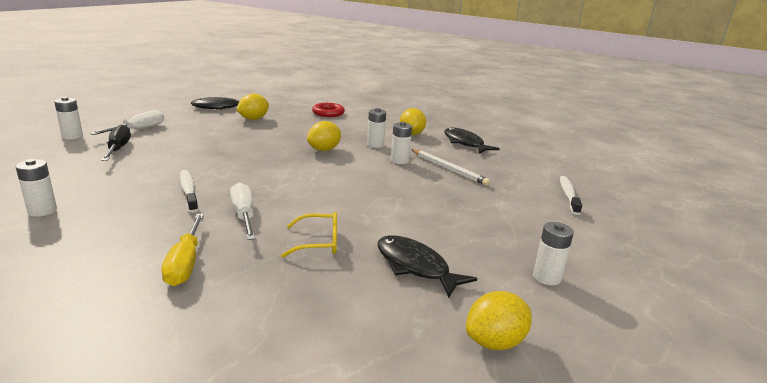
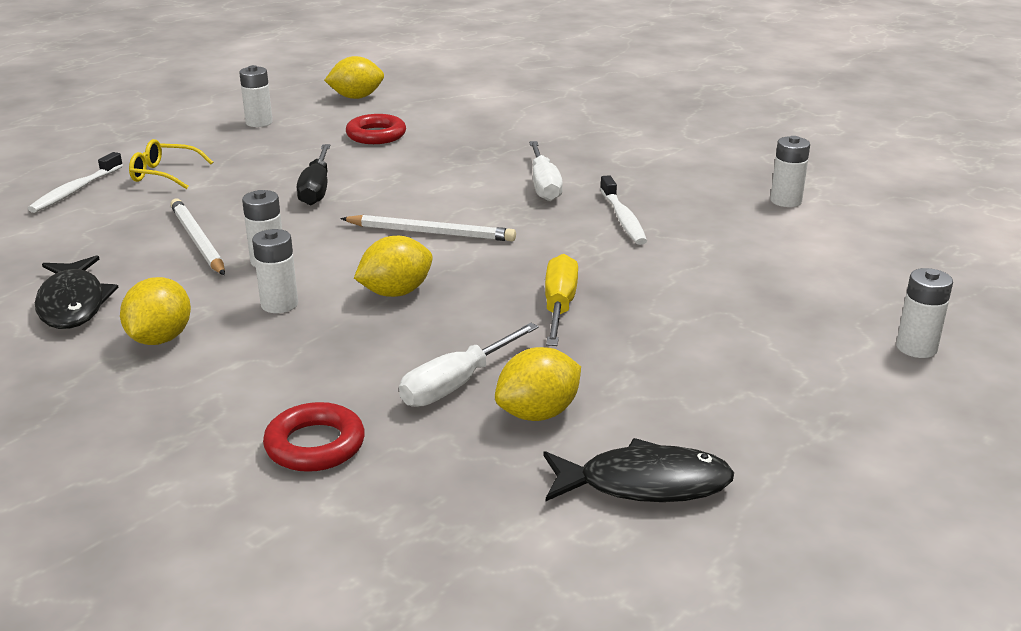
camera: 165 degrees left, 5 degrees up
white screwdriver [90,110,164,135] -> white screwdriver moved to [399,323,539,407]
black screwdriver [101,124,131,161] -> black screwdriver moved to [297,144,330,205]
yellow screwdriver [161,214,204,286] -> yellow screwdriver moved to [545,254,578,346]
yellow glasses [281,212,337,258] -> yellow glasses moved to [129,139,213,189]
black fish [377,235,477,297] -> red ring [346,114,406,144]
none -> white pencil [340,215,516,241]

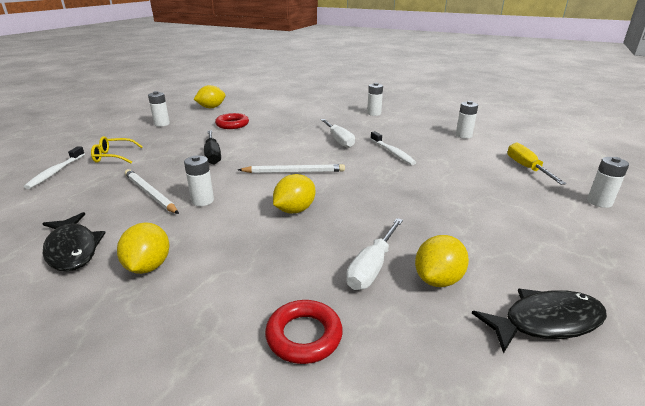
camera: 15 degrees left, 0 degrees up
white battery [252,229,298,313] -> white battery moved to [367,83,383,116]
yellow screwdriver [545,254,578,346] -> yellow screwdriver moved to [507,142,566,185]

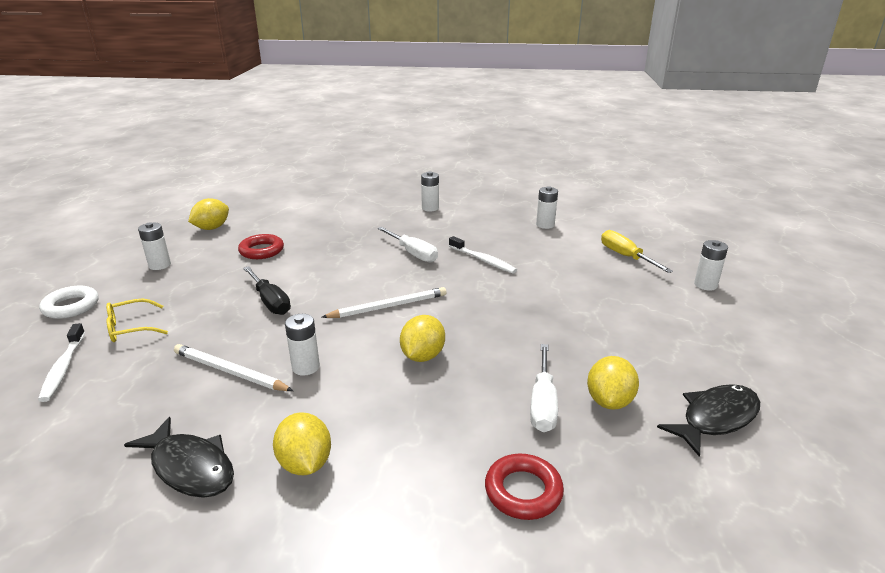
camera: 20 degrees left, 0 degrees up
none -> white ring [39,285,99,319]

